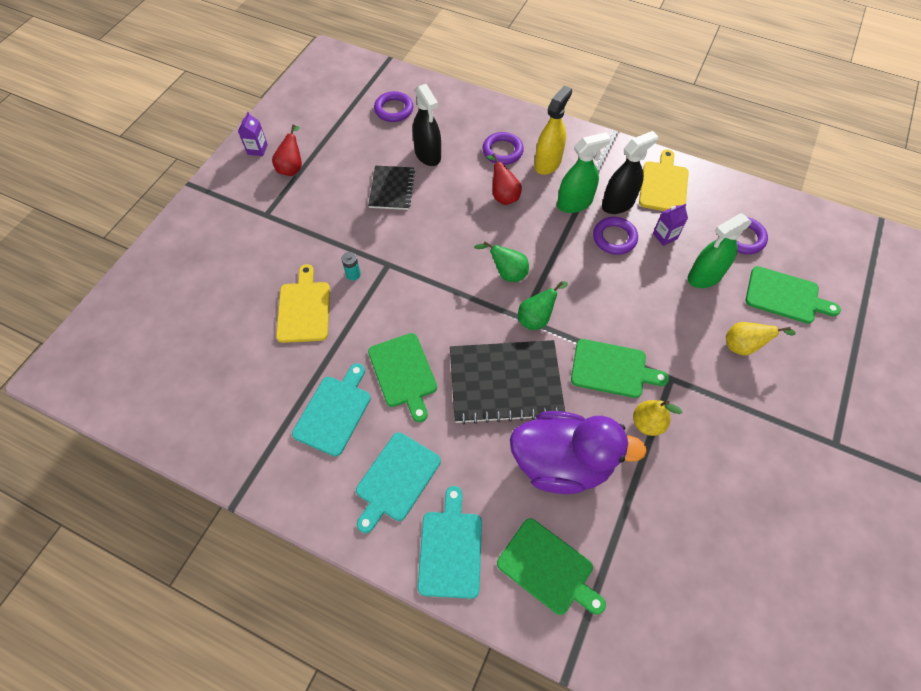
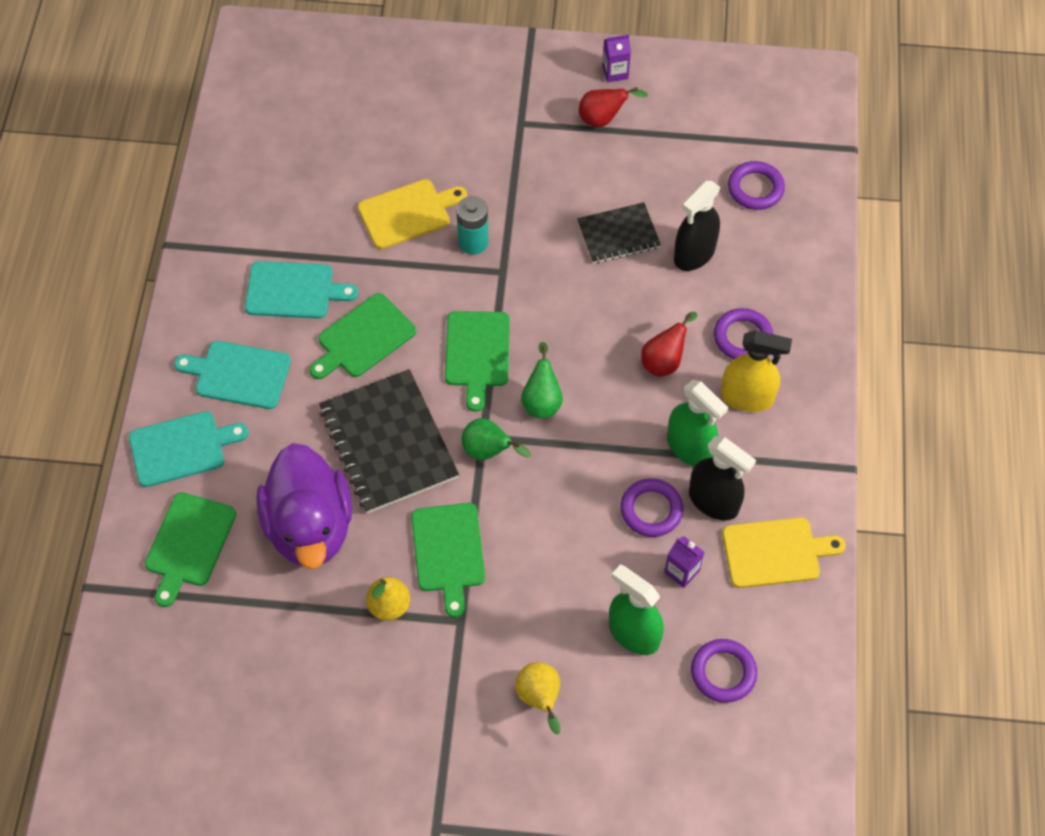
camera: 70 degrees right, 0 degrees up
turquoise battery [341,252,361,281] -> turquoise battery [456,196,488,255], size x1.65
green cutting board [746,266,841,324] -> green cutting board moved to [445,311,510,412]

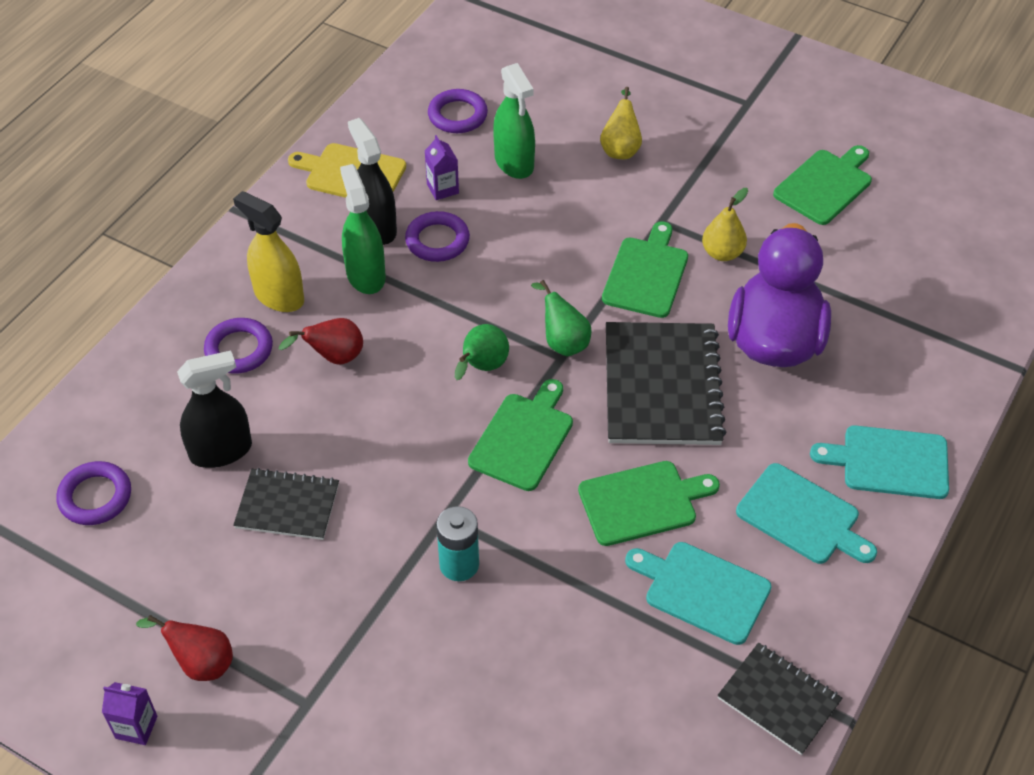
camera: 155 degrees left, 10 degrees down
green cutting board [145,492,236,607] -> green cutting board moved to [773,145,872,225]
yellow cutting board [358,179,467,249] -> none
none -> black notebook [717,643,843,755]

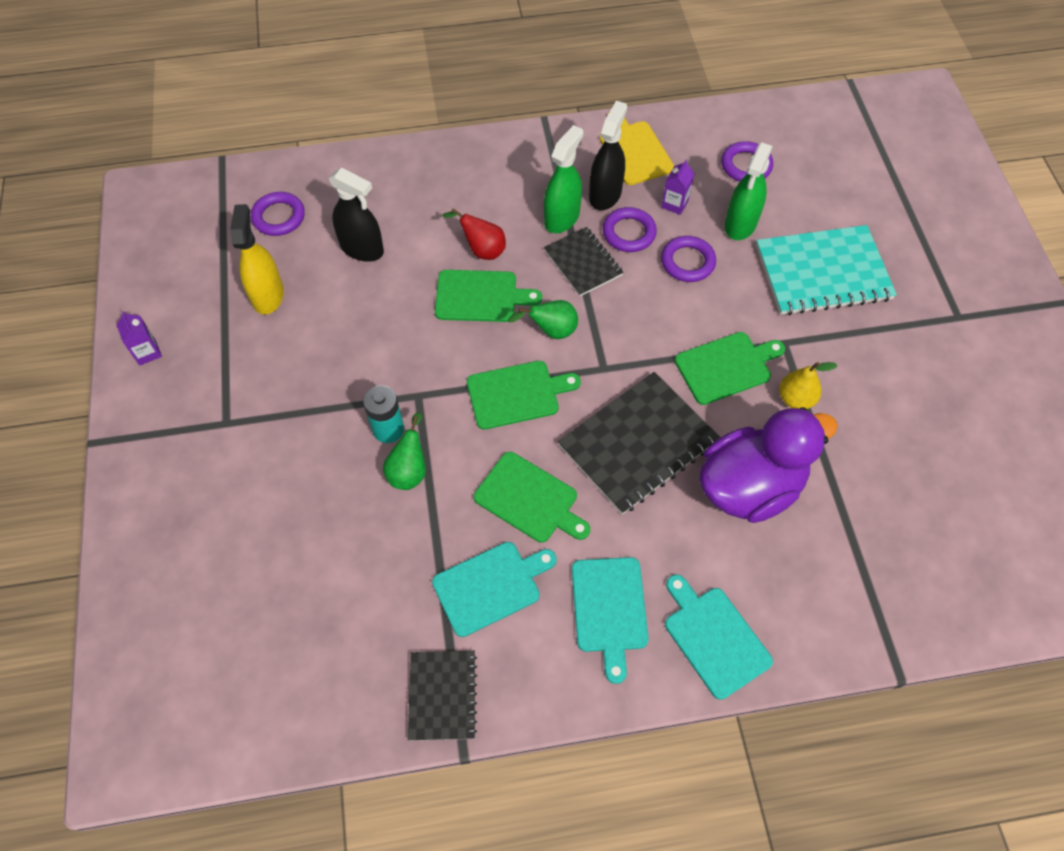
camera: 50 degrees right, 10 degrees up
red pear [136,615,233,681] -> none
purple ring [204,318,273,374] -> purple ring moved to [661,236,716,282]
yellow spray bottle [233,191,304,312] -> yellow spray bottle moved to [230,204,284,315]
black notebook [233,468,339,540] -> black notebook moved to [544,227,624,296]
green pear [531,280,592,356] -> green pear moved to [383,412,426,490]
yellow pear [600,87,642,159] -> turquoise notebook [756,225,897,315]
turquoise cutting board [625,542,772,645] -> turquoise cutting board turned 75 degrees clockwise [432,542,557,637]
green cutting board [773,145,872,225] -> green cutting board moved to [435,270,542,322]

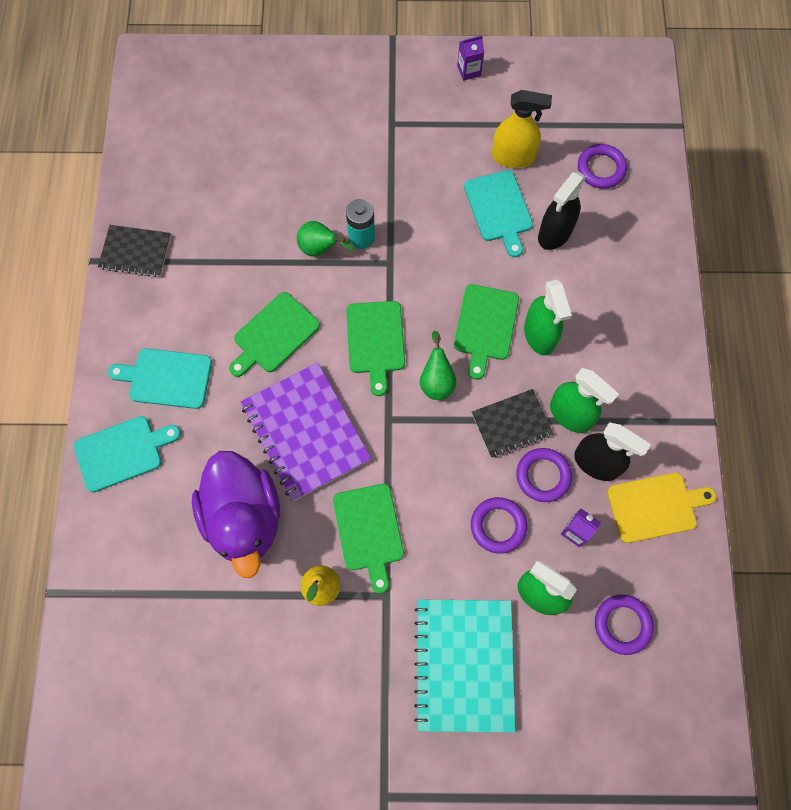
camera: 100 degrees right, 10 degrees up
turquoise cutting board [432,542,557,637] -> turquoise cutting board moved to [464,170,533,257]
red pear [442,208,506,260] -> green spray bottle [524,279,572,355]
black notebook [558,372,720,515] -> purple notebook [241,362,371,501]

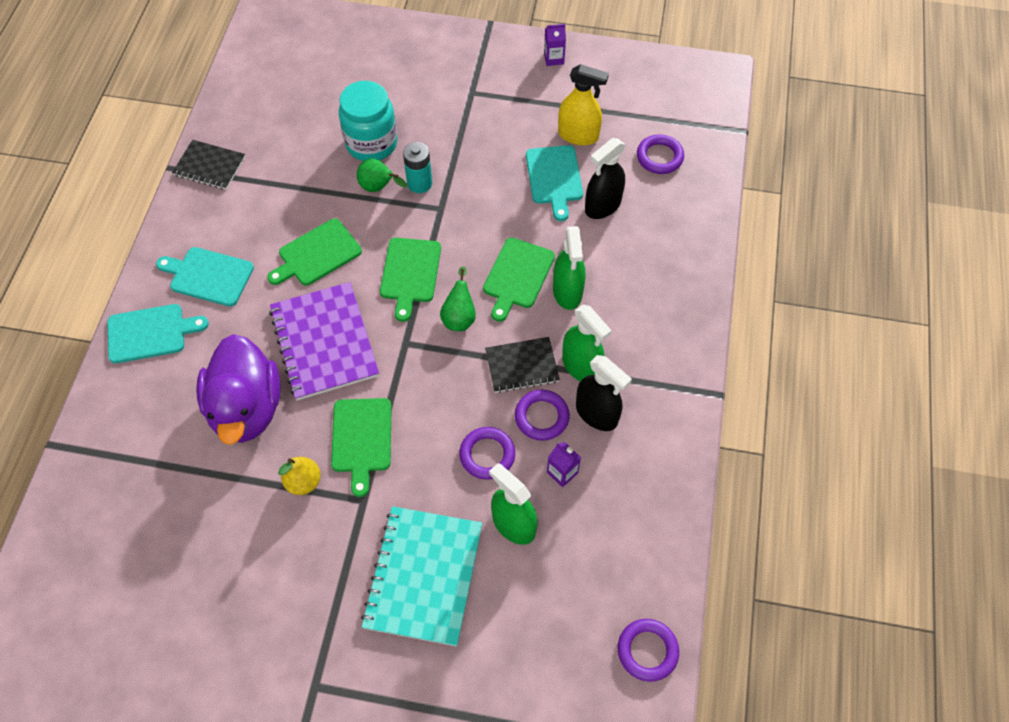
camera: 10 degrees right, 10 degrees down
purple ring [595,595,654,655] -> purple ring moved to [618,619,679,682]
yellow cutting board [607,473,716,543] -> none
none -> turquoise jar [339,81,397,161]

